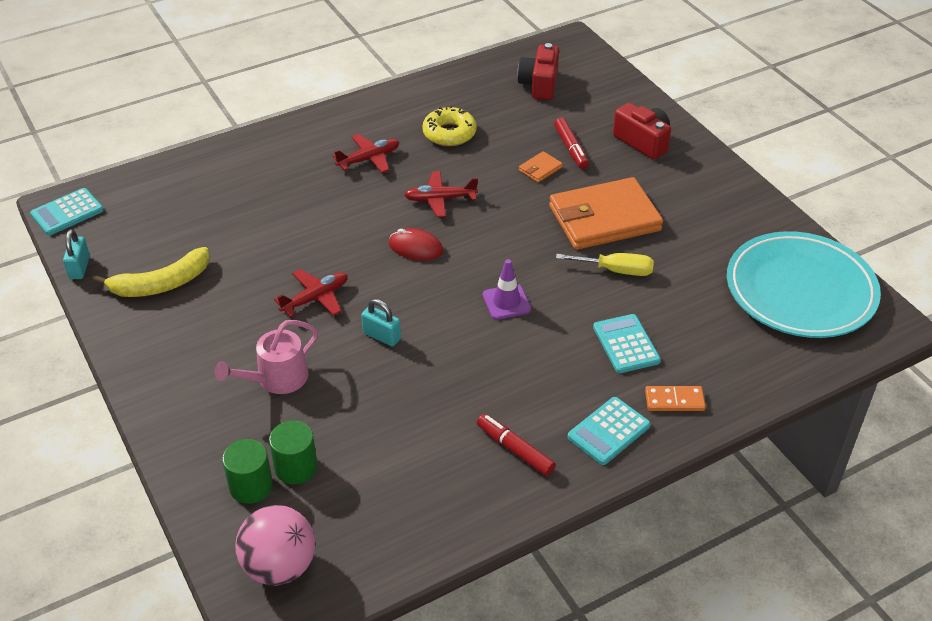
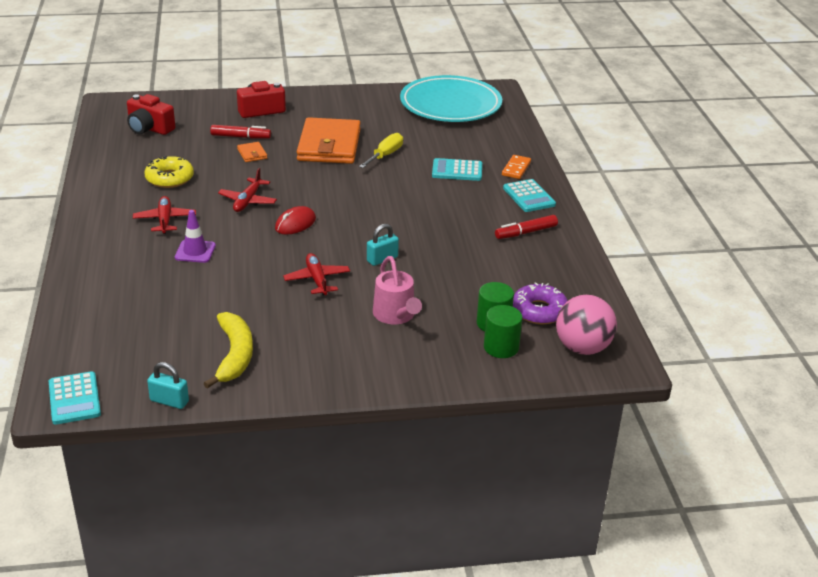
camera: 70 degrees left, 10 degrees down
purple traffic cone [483,259,531,320] -> purple traffic cone moved to [175,210,216,263]
none -> purple donut [513,282,568,324]

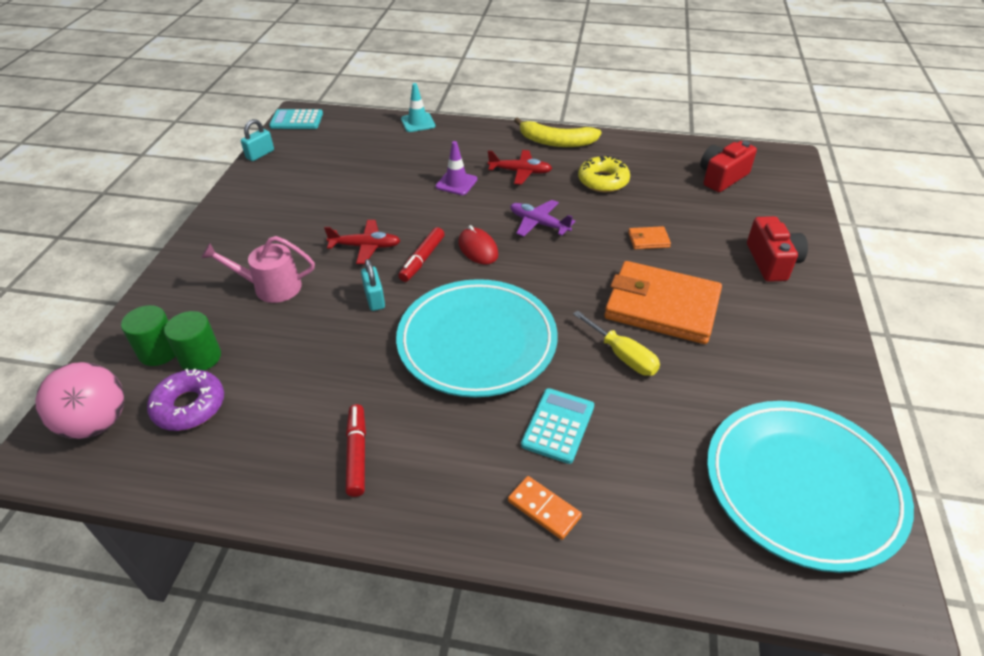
camera: 110 degrees right, 10 degrees up
yellow banana [204,312,253,389] -> yellow banana moved to [514,117,601,147]
red marker [210,125,271,139] -> red marker moved to [398,227,445,282]
red plane [218,168,277,212] -> purple plane [510,200,576,237]
turquoise calculator [503,179,556,212] -> none
none -> turquoise plate [396,279,558,397]
none -> turquoise traffic cone [401,83,435,132]

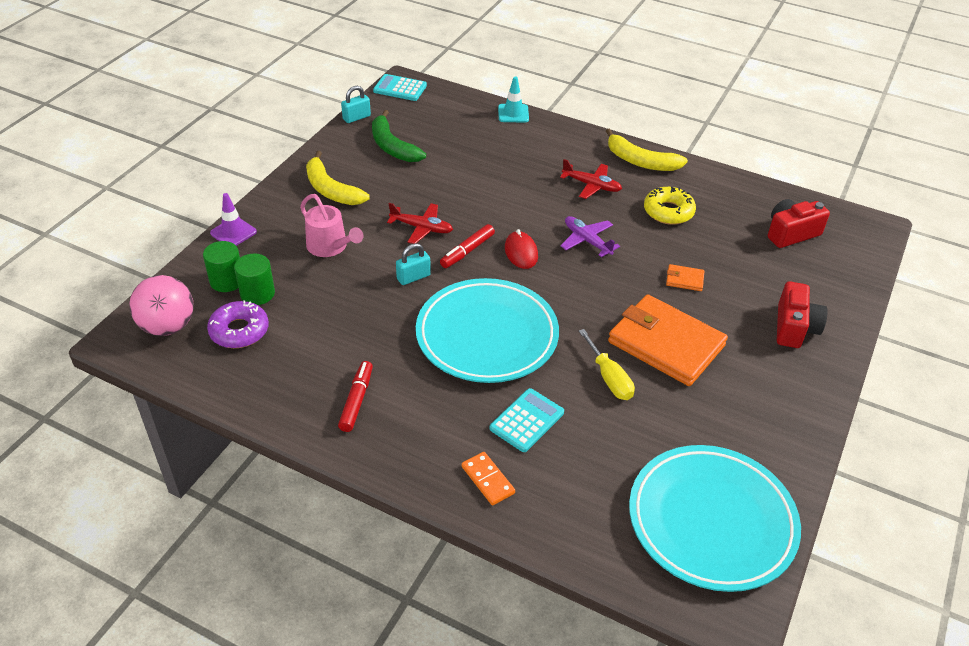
camera: 15 degrees right, 0 degrees up
pink watering can [201,236,315,303] -> pink watering can turned 150 degrees counterclockwise [300,194,363,257]
turquoise padlock [361,259,385,311] -> turquoise padlock turned 60 degrees clockwise [396,243,431,285]
purple traffic cone [435,141,477,195] -> purple traffic cone moved to [210,193,257,246]
none -> yellow banana [306,151,370,205]
none -> green banana [372,110,426,162]

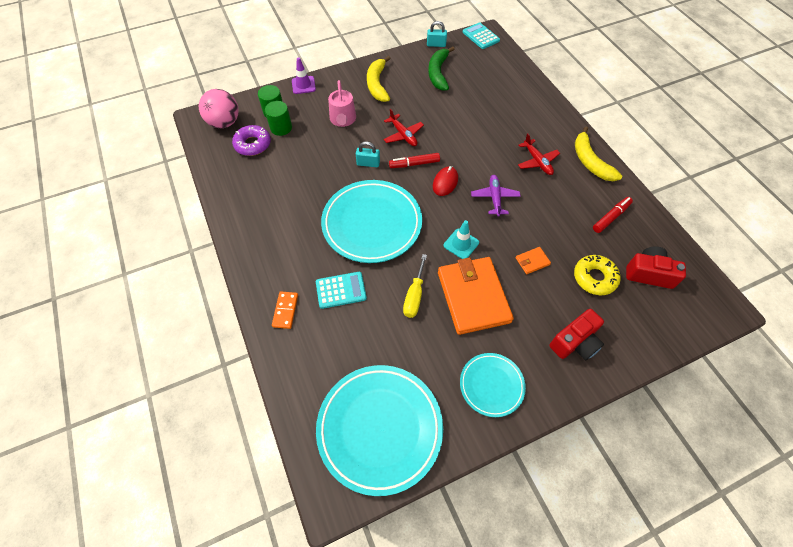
camera: 40 degrees right, 15 degrees up
red marker [338,361,373,432] -> red marker moved to [593,197,633,233]
turquoise traffic cone [498,77,529,122] -> turquoise traffic cone moved to [443,220,479,259]
yellow donut [644,187,696,225] -> yellow donut moved to [574,255,621,295]
orange wallet [666,264,704,291] -> orange wallet turned 75 degrees counterclockwise [516,247,551,274]
none -> turquoise plate [460,353,526,417]

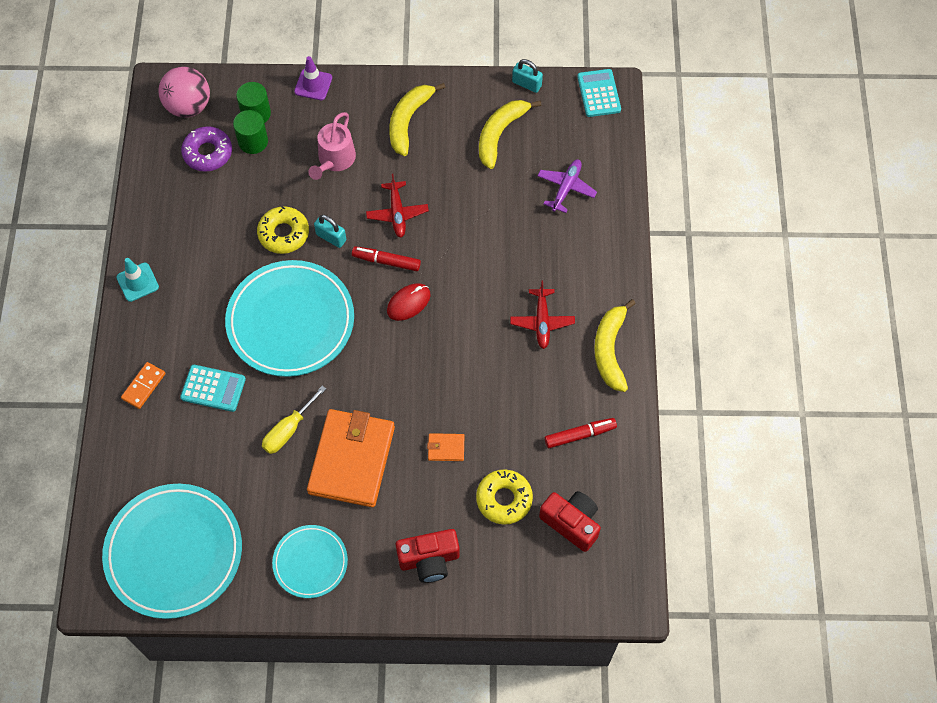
camera: 25 degrees right, 5 degrees up
green banana [428,46,455,91] -> yellow banana [479,100,542,169]
turquoise traffic cone [443,220,479,259] -> turquoise traffic cone moved to [116,258,159,302]
purple plane [471,175,520,217] -> purple plane moved to [538,159,597,213]
none -> yellow donut [257,206,309,254]

